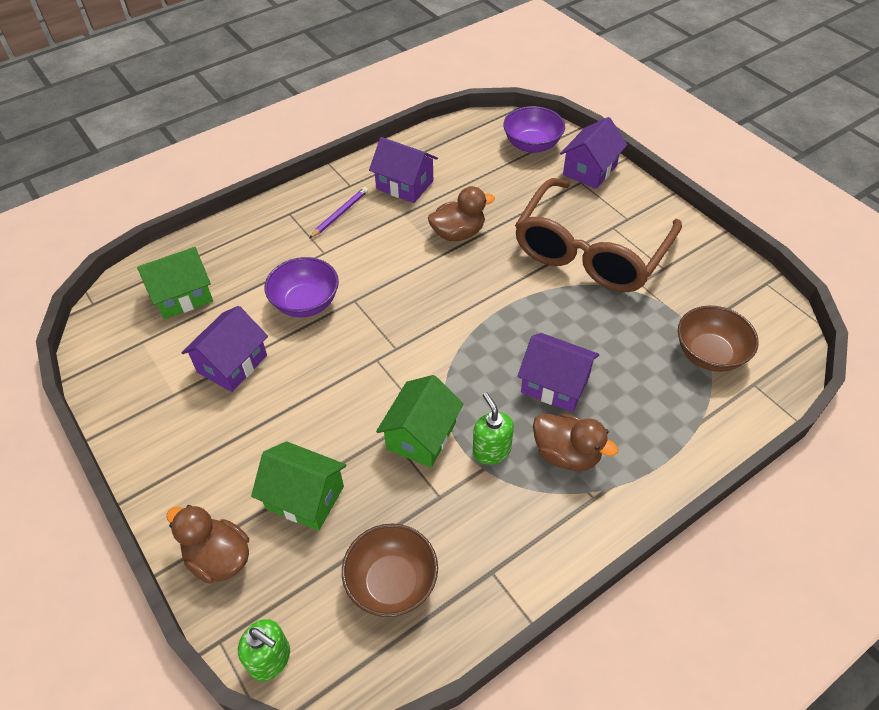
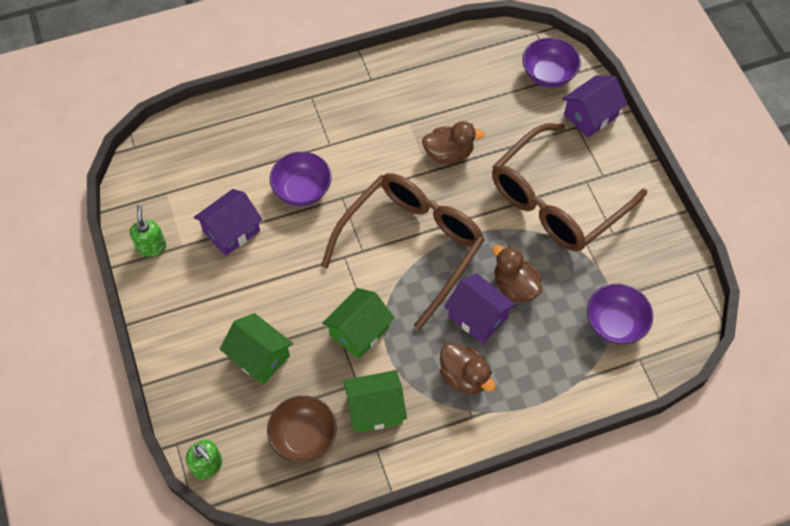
camera: 15 degrees right, 10 degrees up
green house [137,247,213,319] -> green house moved to [343,370,407,433]
brown duck [166,505,249,584] -> brown duck moved to [492,245,542,302]
purple pencil [309,187,368,239] -> none
purple house [369,137,438,203] -> none
green soap dispenser [473,392,514,465] -> green soap dispenser moved to [130,205,166,257]
brown bowl [678,306,759,372] -> purple bowl [587,284,653,344]
none -> brown glasses [321,173,485,330]

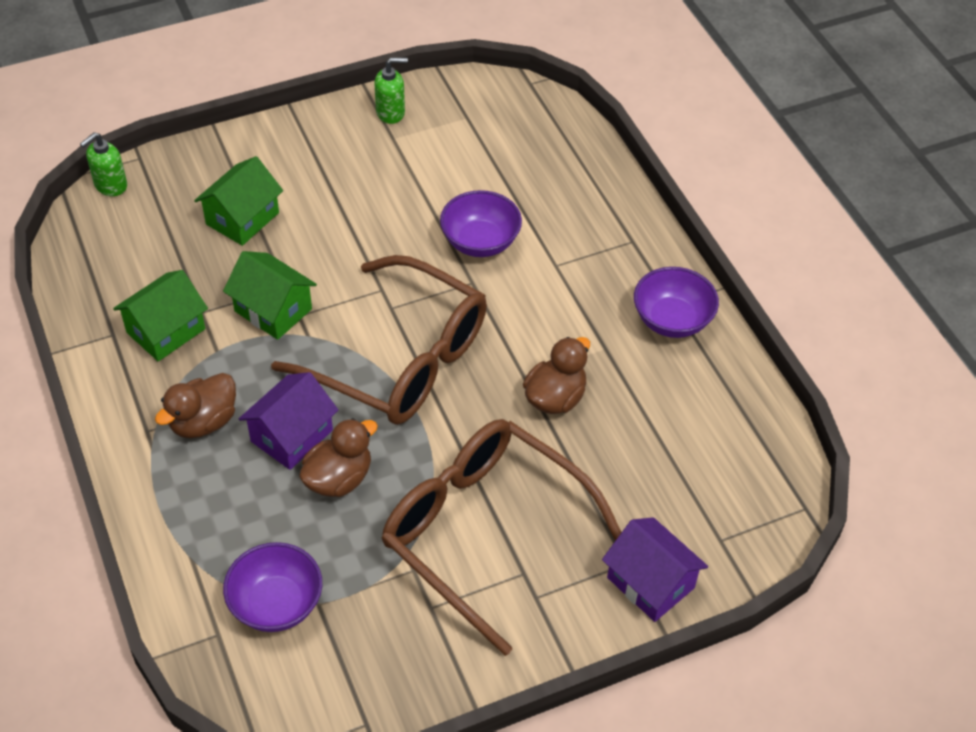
camera: 85 degrees right, 10 degrees down
purple house [194,189,262,256] -> none
brown bowl [267,396,337,463] -> none
green house [343,370,407,433] -> green house turned 60 degrees clockwise [113,270,208,361]
brown duck [422,121,485,164] -> brown duck turned 135 degrees counterclockwise [523,337,590,414]
purple bowl [522,37,581,88] -> purple bowl moved to [634,267,719,338]

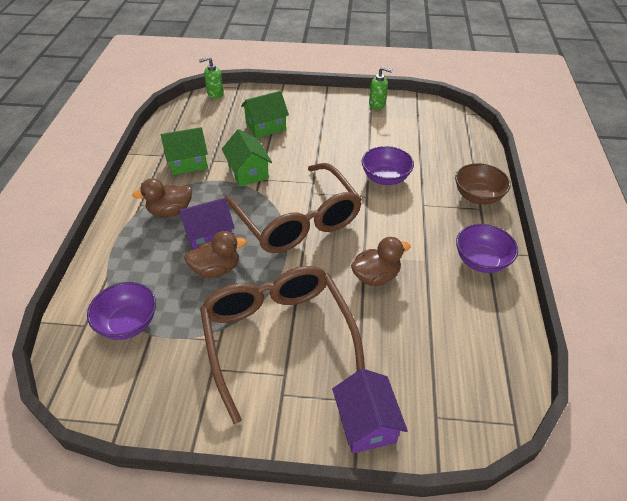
camera: 30 degrees right, 5 degrees down
none -> brown bowl [455,163,511,205]

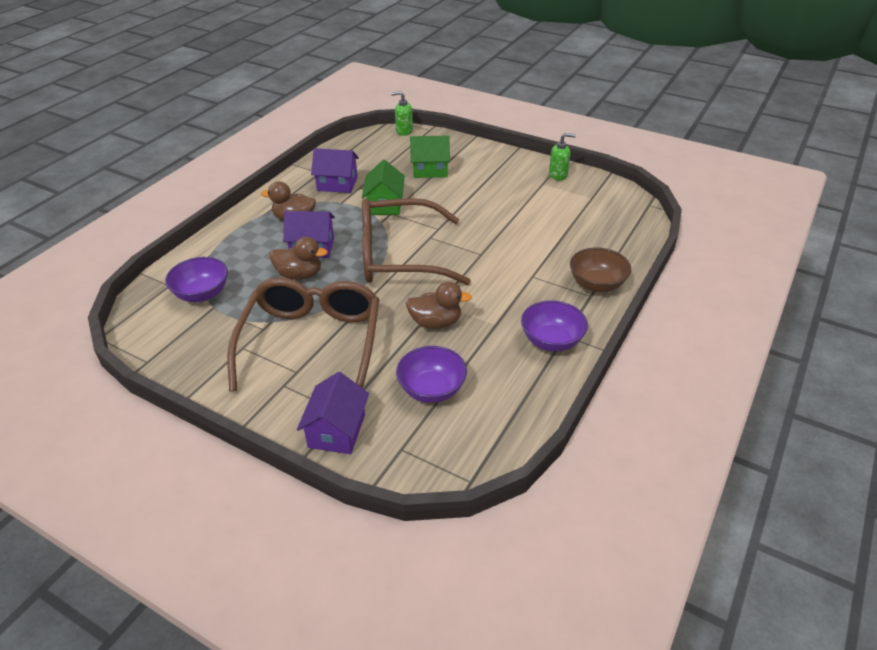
camera: 25 degrees right, 5 degrees down
green house [161,127,208,175] -> purple house [311,148,359,193]
brown glasses [225,163,362,253] -> brown glasses turned 90 degrees clockwise [362,198,471,285]
purple bowl [361,146,414,185] -> purple bowl moved to [396,346,467,403]
green soap dispenser [369,67,392,110] -> green soap dispenser turned 45 degrees counterclockwise [549,133,576,181]

